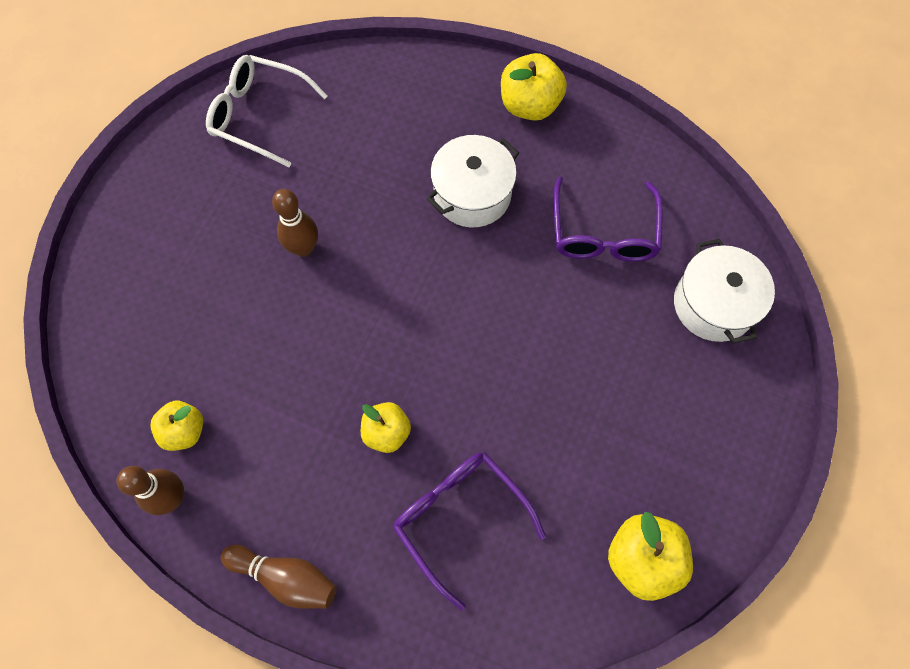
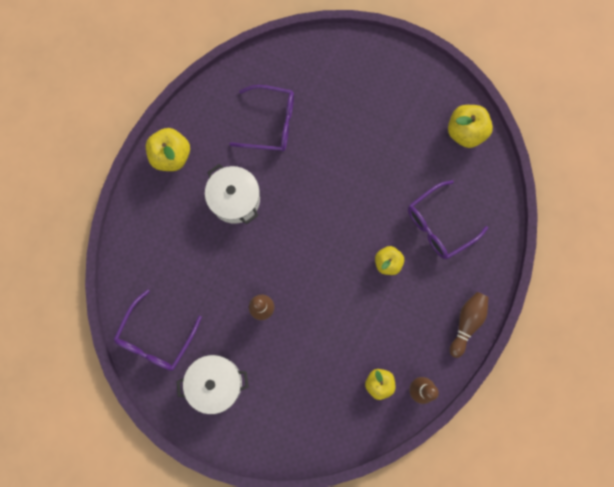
camera: 85 degrees left, 10 degrees up
white glasses [206,55,328,167] -> purple glasses [114,290,202,371]
white pot [674,239,775,344] -> white pot moved to [176,355,248,414]

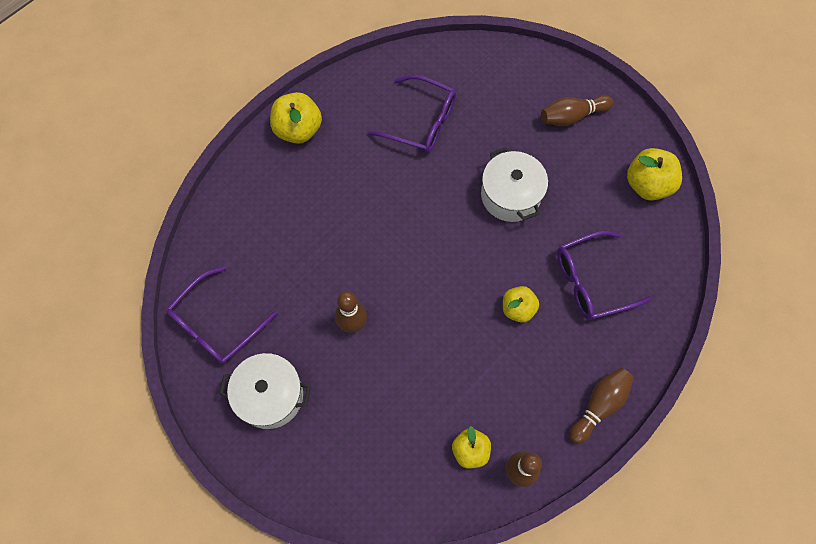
camera: 15 degrees right, 10 degrees down
white pot [205,164,260,224] -> white pot moved to [481,147,548,222]
none -> brown bowling pin [541,95,613,126]

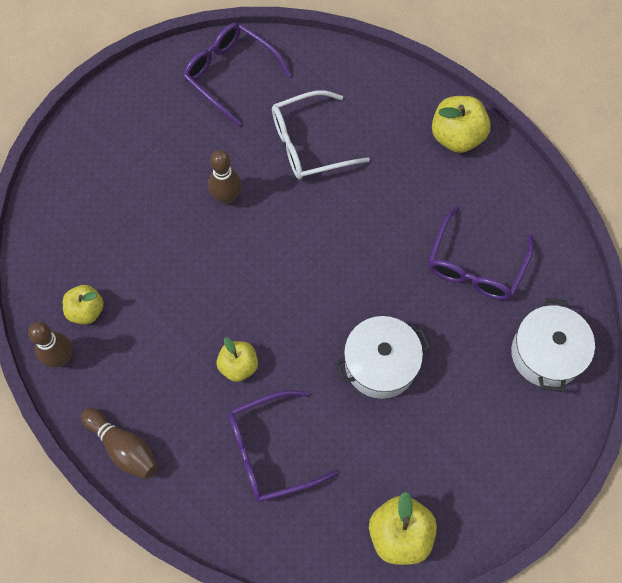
camera: 90 degrees right, 0 degrees up
white pot [219,353,311,429] -> white pot moved to [511,298,595,392]
brown bowling pin [541,95,613,126] -> none
purple glasses [557,231,652,320] -> purple glasses turned 90 degrees counterclockwise [228,390,338,502]
none -> white glasses [272,90,370,179]

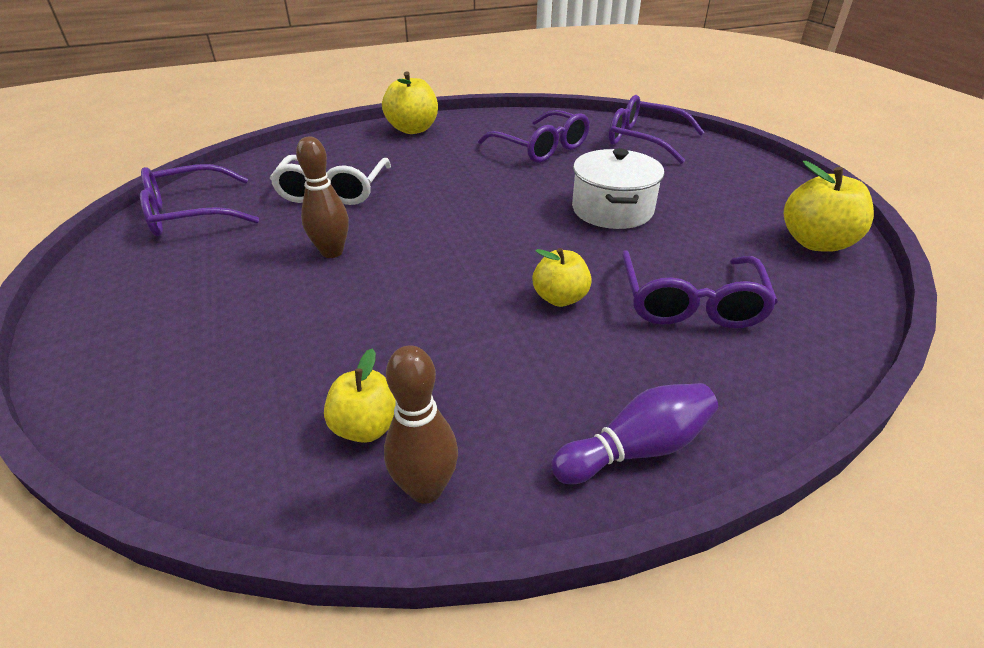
camera: 65 degrees left, 30 degrees down
brown bowling pin [81,408,158,479] -> purple bowling pin [551,383,718,484]
white pot [511,298,595,392] -> purple glasses [609,95,705,164]

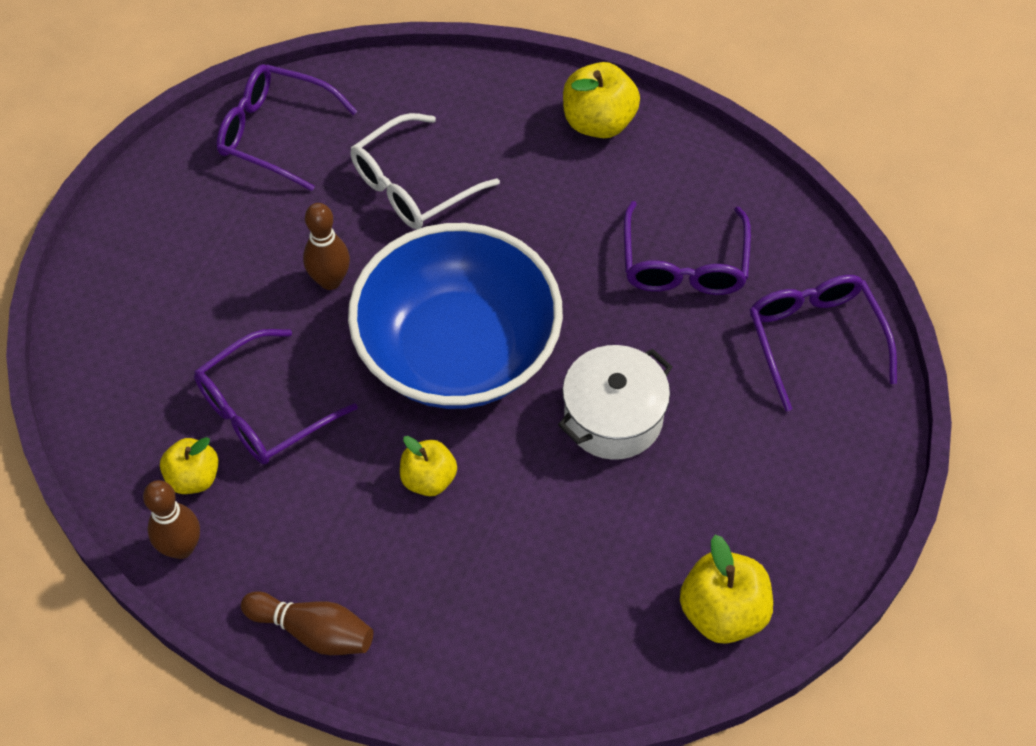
camera: 45 degrees right, 20 degrees up
purple bowling pin [551,383,718,484] -> brown bowling pin [241,591,373,655]
purple glasses [622,251,778,328] -> purple glasses moved to [194,329,358,464]
none -> blue bowl [348,223,563,409]

